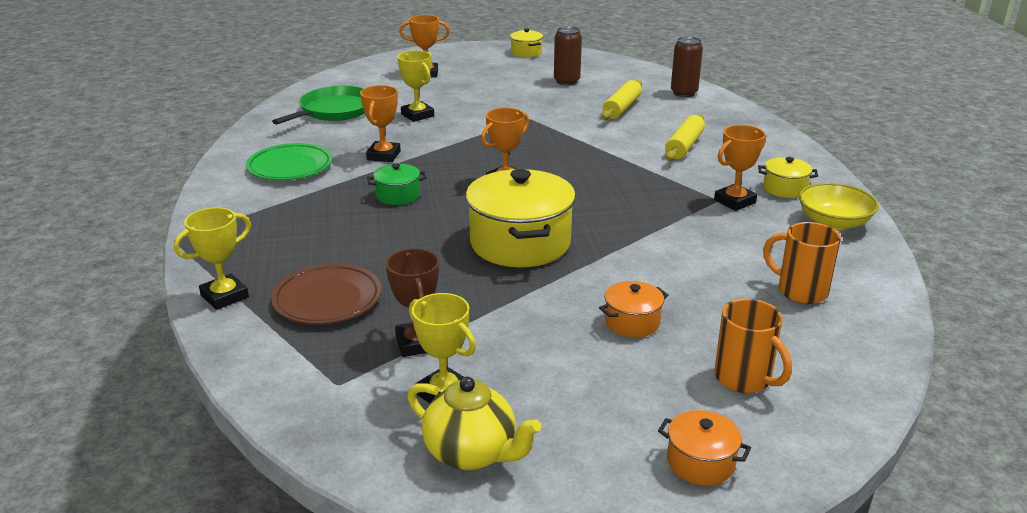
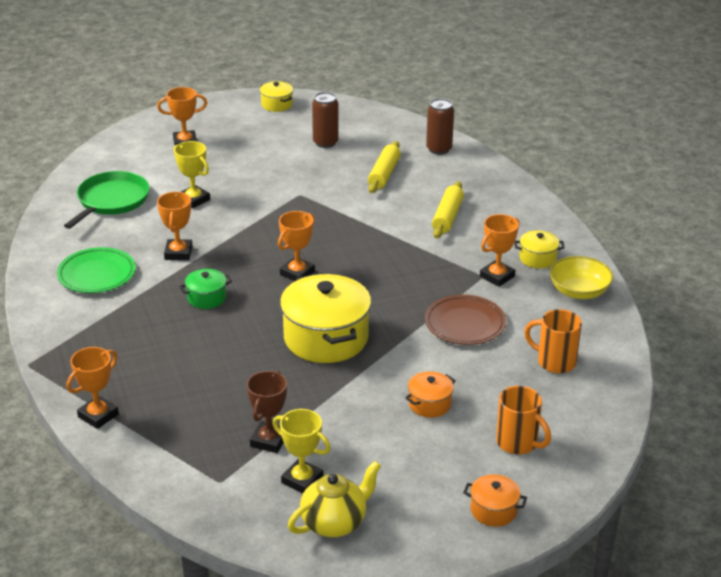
camera: 10 degrees left, 5 degrees up
yellow trophy [174,207,251,310] -> orange trophy [66,347,119,429]
brown plate [271,263,382,325] -> brown plate moved to [425,295,506,345]
brown trophy [386,248,439,357] -> brown trophy turned 45 degrees clockwise [247,371,287,453]
yellow teapot [407,377,541,470] -> yellow teapot turned 60 degrees counterclockwise [288,461,381,537]

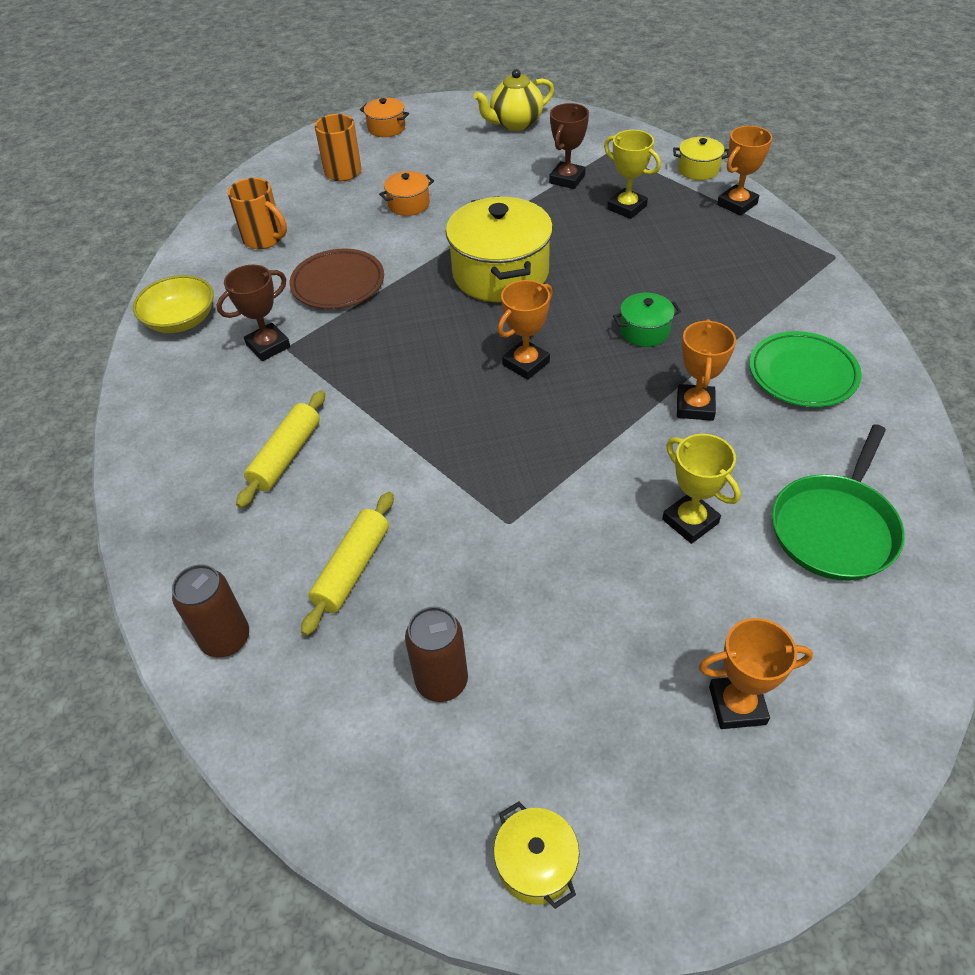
camera: 170 degrees left, 15 degrees up
yellow trophy [273,409,331,493] -> yellow trophy moved to [604,130,661,219]
orange trophy [480,214,519,287] -> brown trophy [217,265,290,361]
yellow pot [514,230,565,269] -> yellow pot moved to [673,137,729,180]

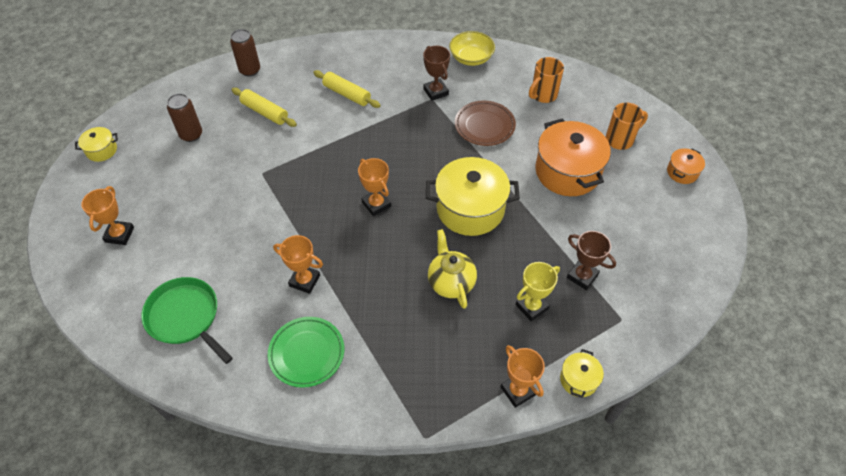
camera: 100 degrees right, 5 degrees up
orange pot [379,171,434,216] -> orange pot [535,118,611,196], size x2.10
yellow teapot [474,69,554,131] -> yellow teapot moved to [428,229,477,309]
green pot [613,293,681,347] -> none
yellow trophy [662,434,741,544] -> none

